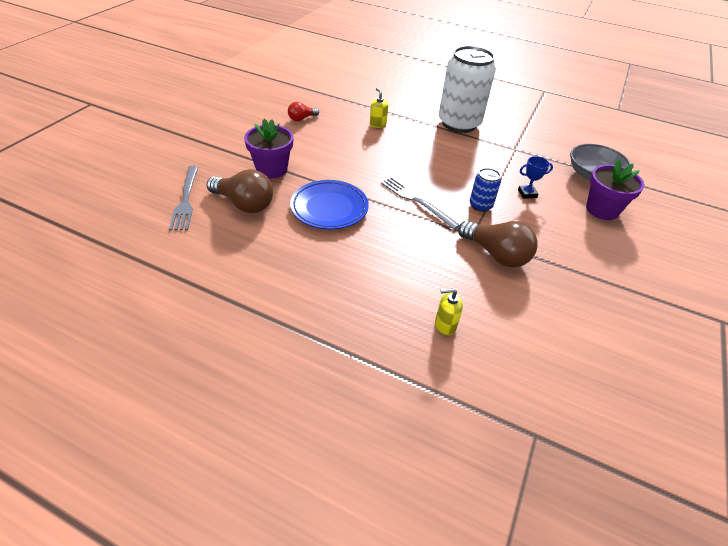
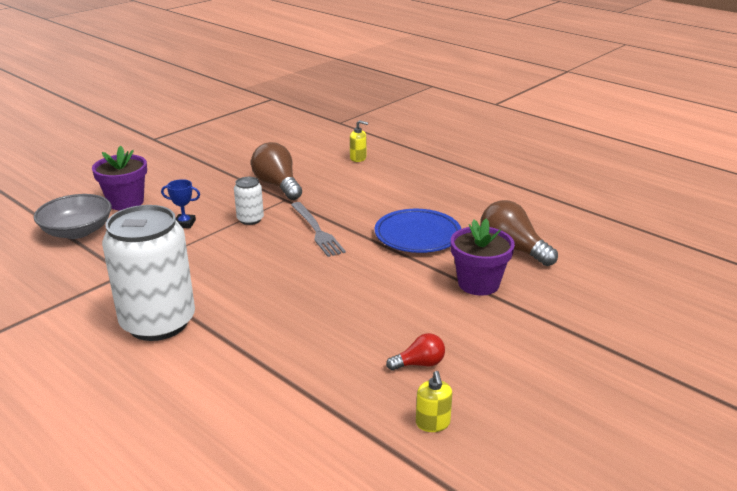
camera: 160 degrees left, 15 degrees down
grey fork [169,166,198,230] -> none
yellow soap dispenser [370,88,388,128] -> yellow soap dispenser moved to [416,371,452,432]
blue can [470,168,501,212] -> white can [234,177,264,225]

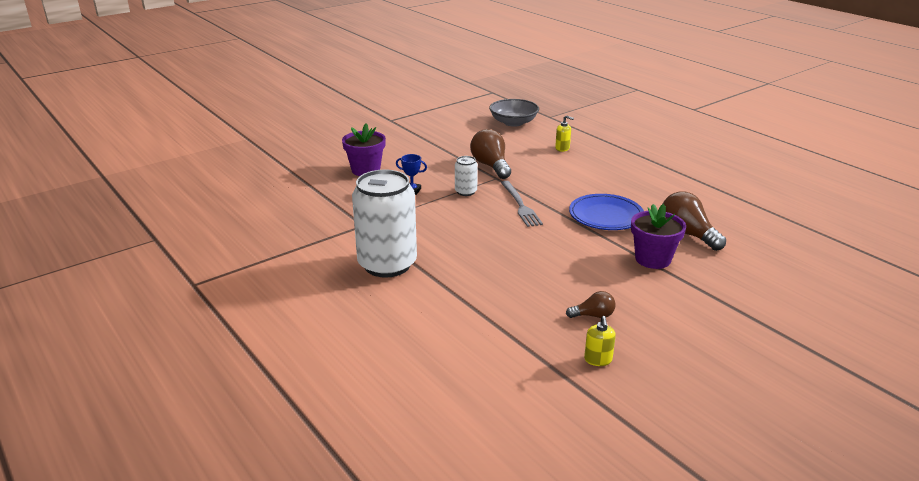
camera: 10 degrees right, 0 degrees up
grey bowl [34,194,112,239] -> grey bowl moved to [489,99,539,127]
red light bulb [386,333,445,370] -> brown light bulb [566,291,616,318]

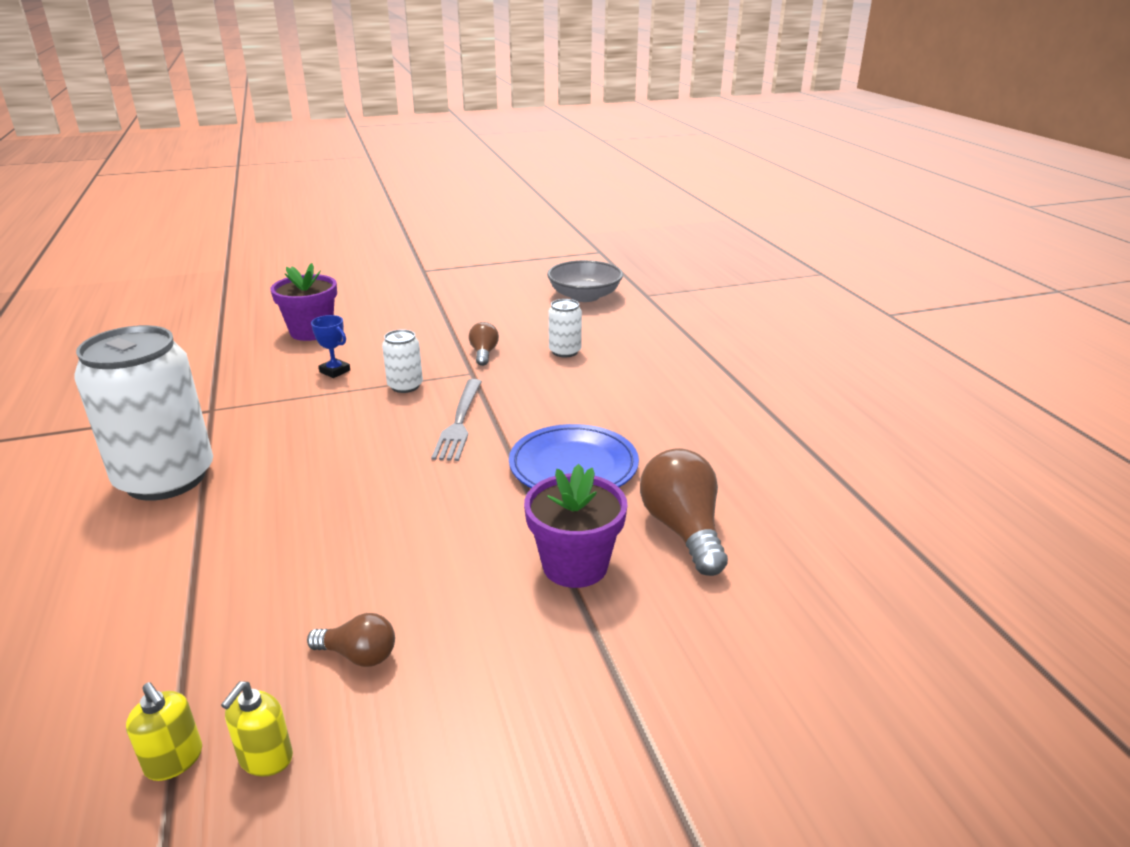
camera: 20 degrees right, 0 degrees up
brown light bulb [470,129,511,179] -> brown light bulb [469,322,499,366], size x0.55
yellow soap dispenser [555,116,574,152] -> yellow soap dispenser moved to [126,682,202,781]
none -> white can [548,299,582,357]

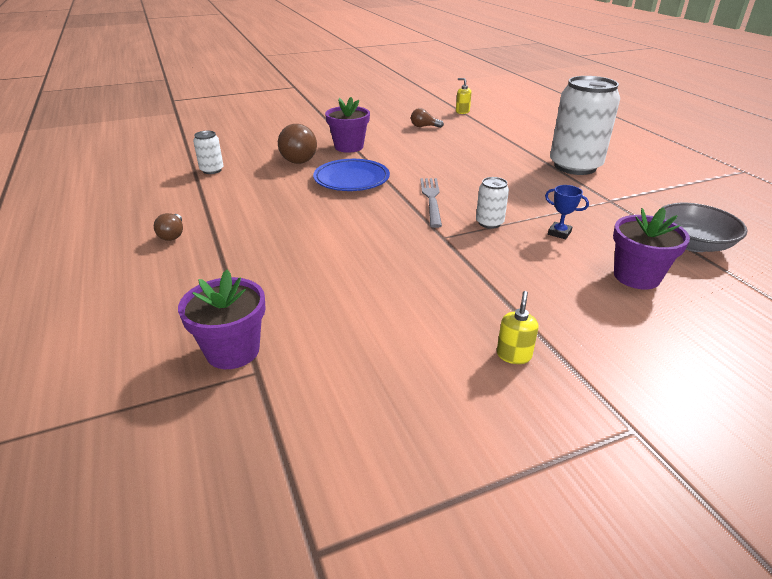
camera: 175 degrees right, 5 degrees up
yellow soap dispenser [221,682,293,777] -> yellow soap dispenser moved to [497,291,538,364]
brown light bulb [469,322,499,366] -> brown light bulb moved to [154,213,183,241]
grey bowl [547,260,623,302] -> grey bowl moved to [660,203,748,252]
white can [548,299,582,357] -> white can moved to [193,131,224,174]
none -> purple flower pot [178,270,266,369]

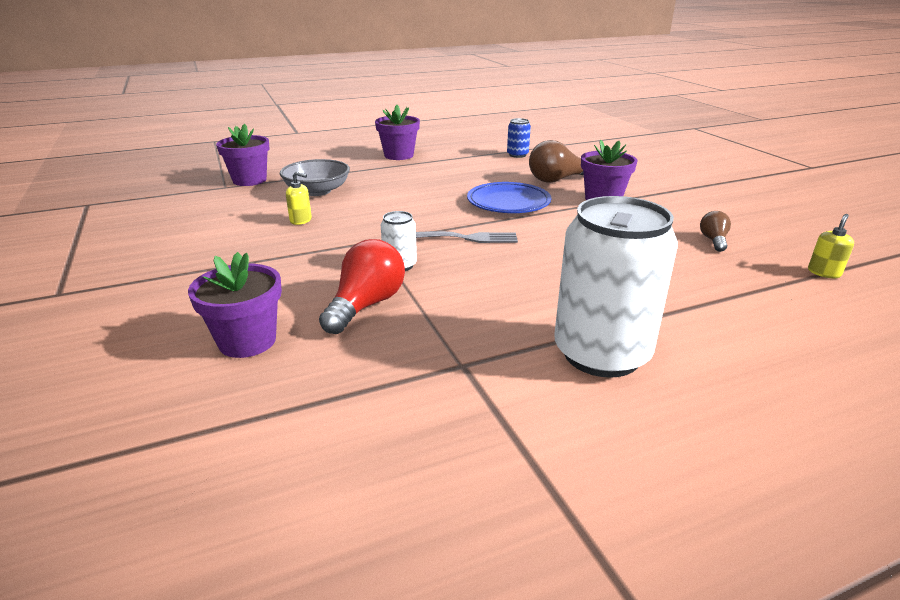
camera: 90 degrees right, 5 degrees down
brown light bulb [154,213,183,241] -> purple flower pot [375,105,420,160]
white can [193,131,224,174] -> blue can [507,118,531,158]
yellow soap dispenser [497,291,538,364] -> yellow soap dispenser moved to [286,172,312,225]
blue trophy [545,185,589,239] -> red light bulb [319,239,405,334]
grey bowl [660,203,748,252] -> grey bowl moved to [280,159,350,196]

